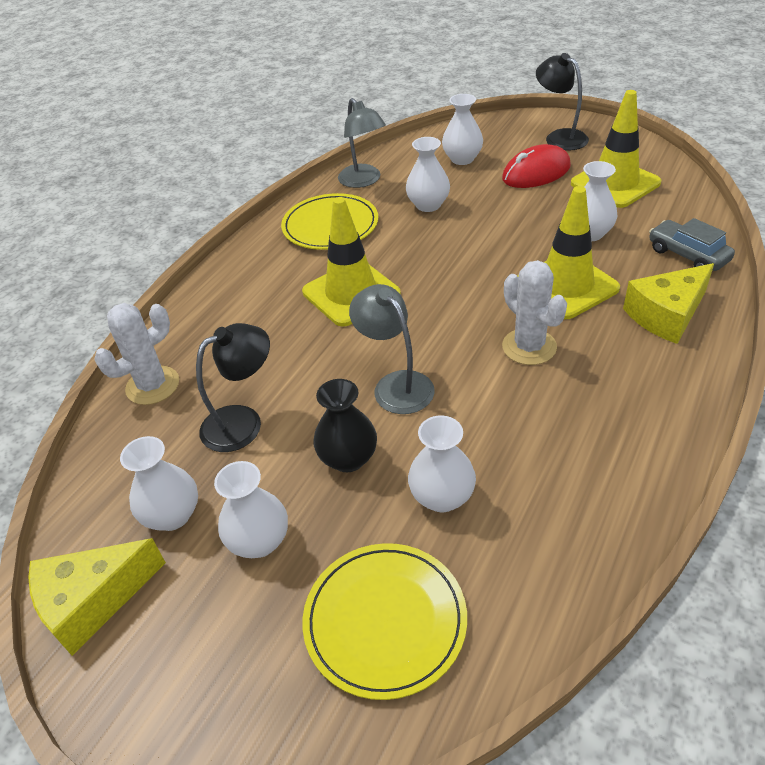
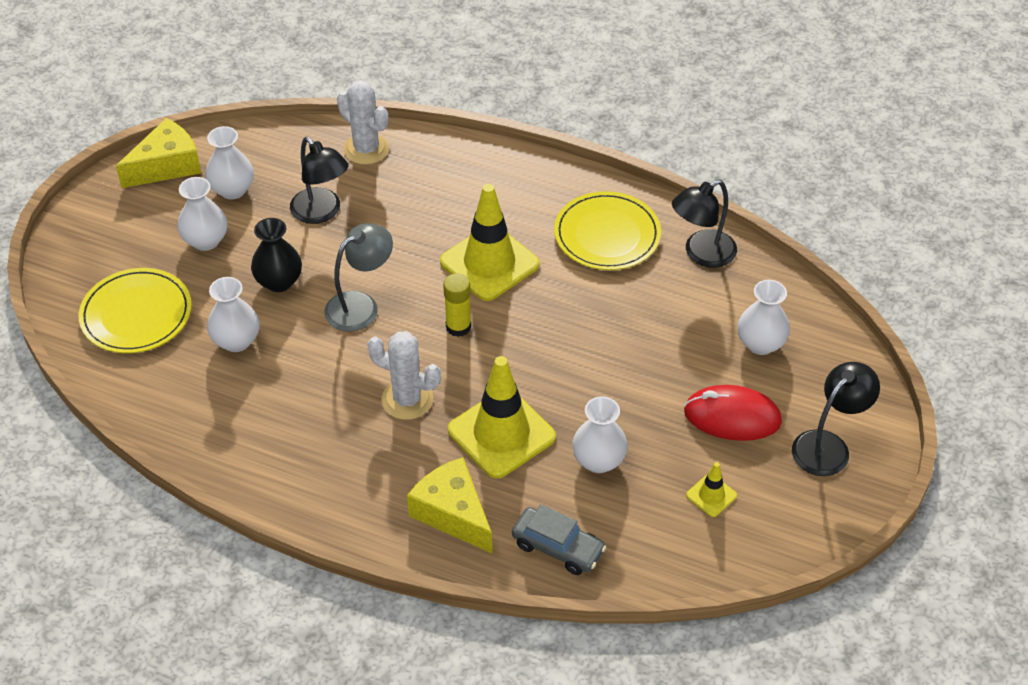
camera: 80 degrees right, 5 degrees up
yellow cheese [28,538,166,656] -> yellow cheese turned 90 degrees clockwise [116,118,201,188]
grey lamp [338,98,386,188] -> black lamp [672,180,737,268]
white vase [406,137,450,212] -> none
red mouse [502,144,571,188] -> red mouse turned 45 degrees counterclockwise [684,385,782,441]
white cactus [502,260,567,365] -> white cactus turned 60 degrees clockwise [367,331,441,420]
yellow traffic cone [571,90,661,208] -> yellow traffic cone [686,462,737,517], size x0.45
grey car [649,218,735,271] -> grey car turned 75 degrees clockwise [512,504,606,575]
none -> yellow glue stick [443,273,471,337]

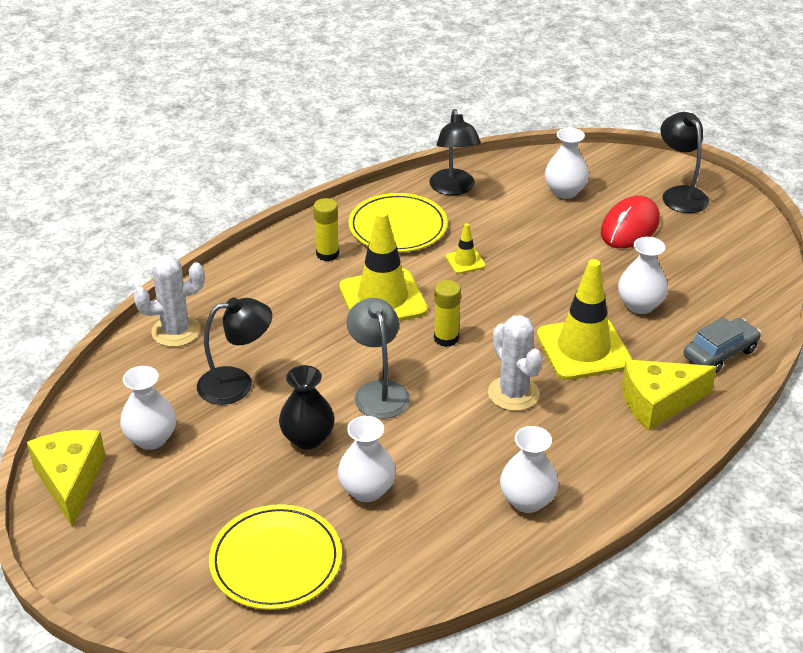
camera: 65 degrees left, 10 degrees down
white vase [178,177,227,251] -> white vase moved to [500,426,559,513]
white cactus [367,331,441,420] -> white cactus turned 75 degrees counterclockwise [488,315,543,411]
yellow traffic cone [686,462,737,517] -> yellow traffic cone moved to [446,223,485,274]
none -> yellow glue stick [313,198,339,261]

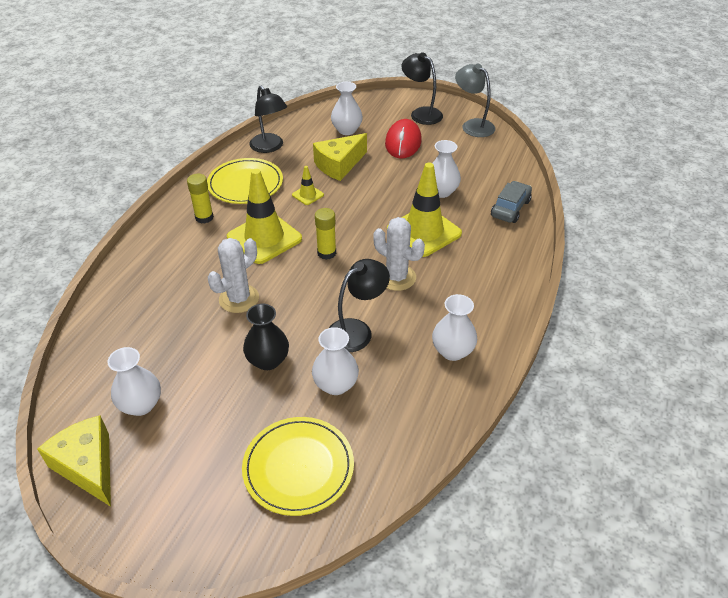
camera: 25 degrees left, 5 degrees up
white cactus [133,255,205,347] -> white cactus moved to [208,238,259,313]
black lamp [197,298,272,405] -> black lamp moved to [329,259,390,352]
grey lamp [346,298,410,419] -> grey lamp moved to [455,63,495,137]
yellow cheese [622,360,717,430] -> yellow cheese moved to [313,133,367,181]

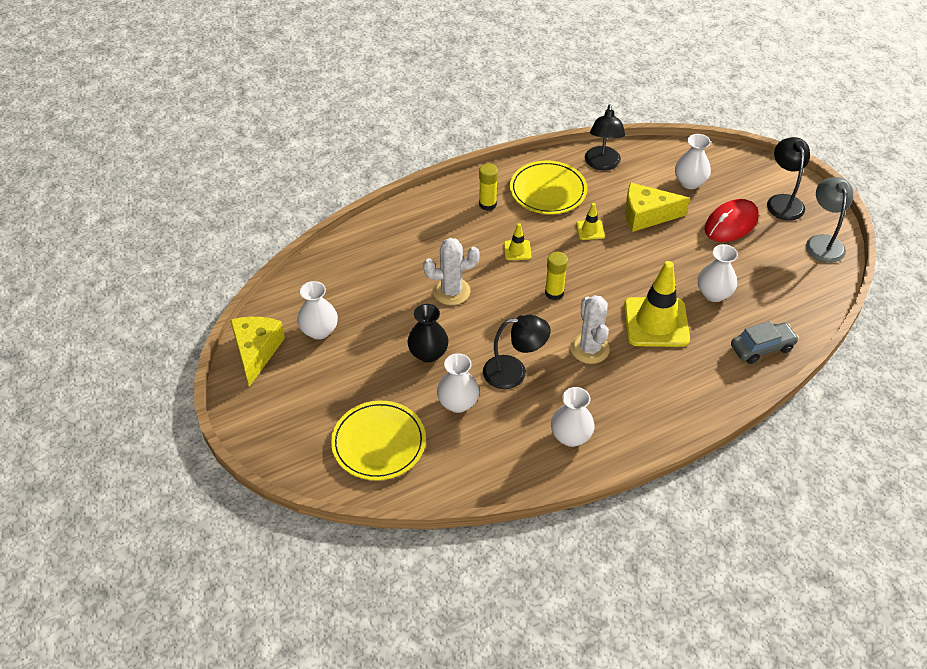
camera: 40 degrees right, 5 degrees up
yellow traffic cone [227,169,302,264] -> yellow traffic cone [504,223,531,260], size x0.45

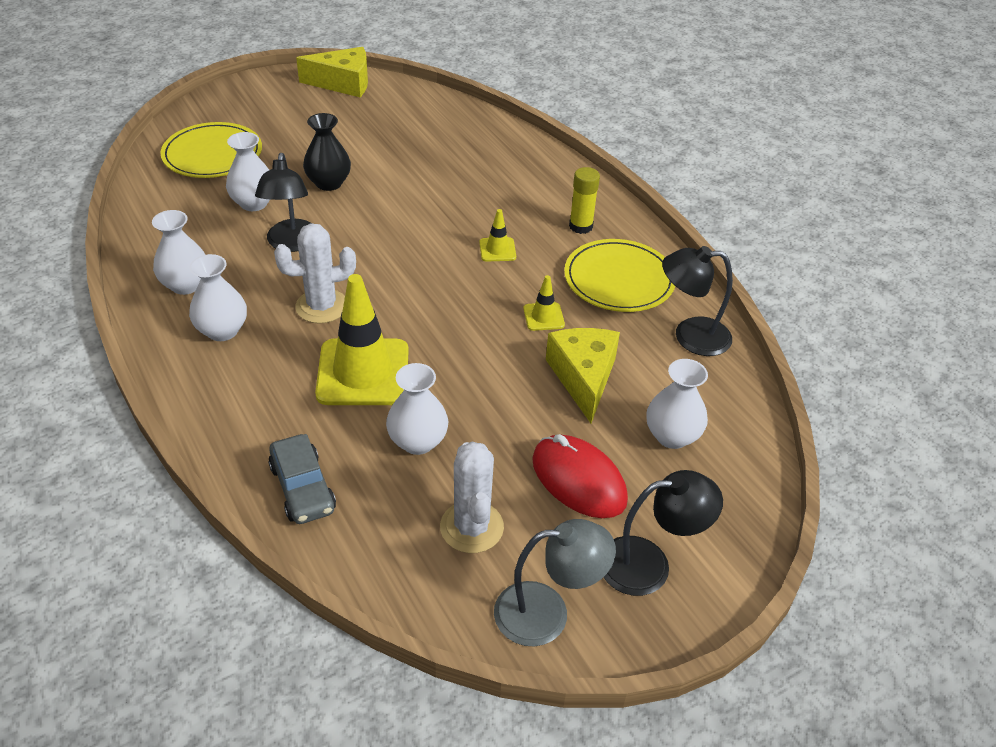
camera: 85 degrees right, 5 degrees down
white vase [297,281,338,340] -> white vase moved to [189,254,247,341]
white cactus [423,238,480,305] -> white cactus moved to [440,442,504,553]
yellow glue stick [545,252,568,300] -> none

